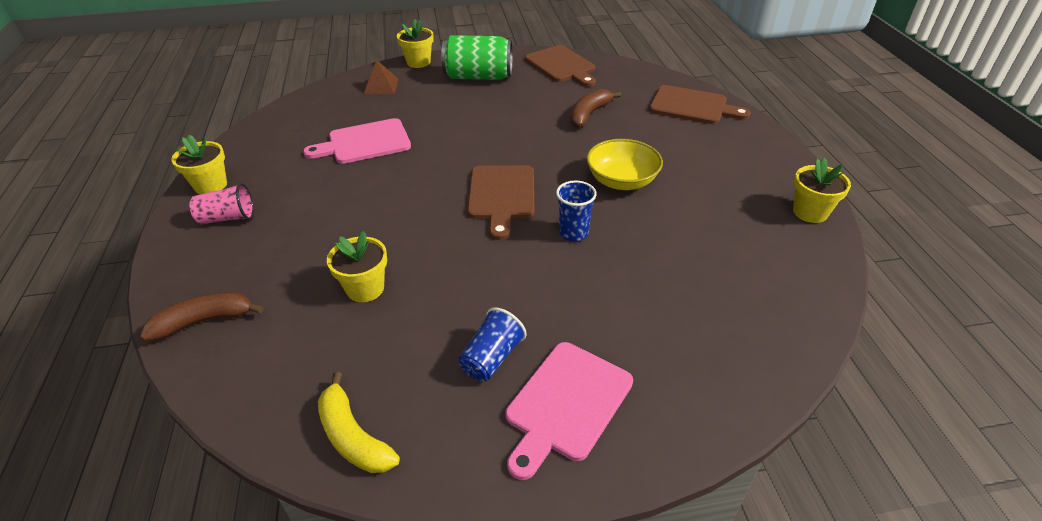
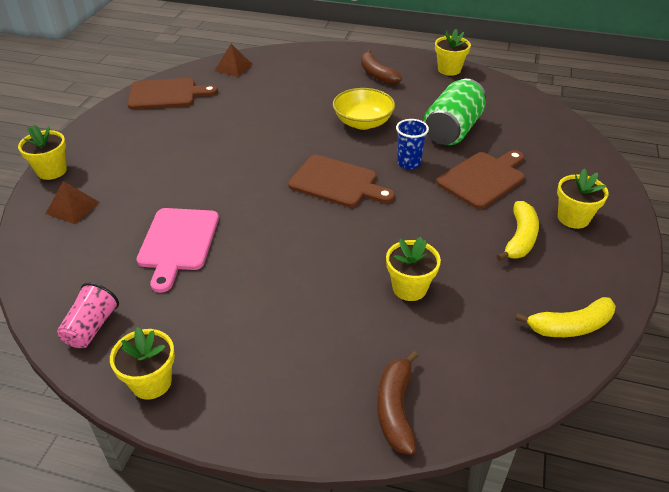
camera: 65 degrees left, 0 degrees up
pink cup [190,183,254,224] -> pink cup moved to [57,283,119,348]
green can [441,35,513,80] -> green can moved to [423,79,486,145]
blue cup [458,307,527,381] -> yellow banana [497,201,539,261]
pink cutting board [505,342,633,480] -> yellow flower pot [557,168,608,229]
brown banana [570,89,621,128] -> brown banana moved to [361,49,402,84]
brown cutting board [649,85,751,124] -> brown cutting board moved to [437,150,525,209]
none -> brown pyramid [215,44,253,77]

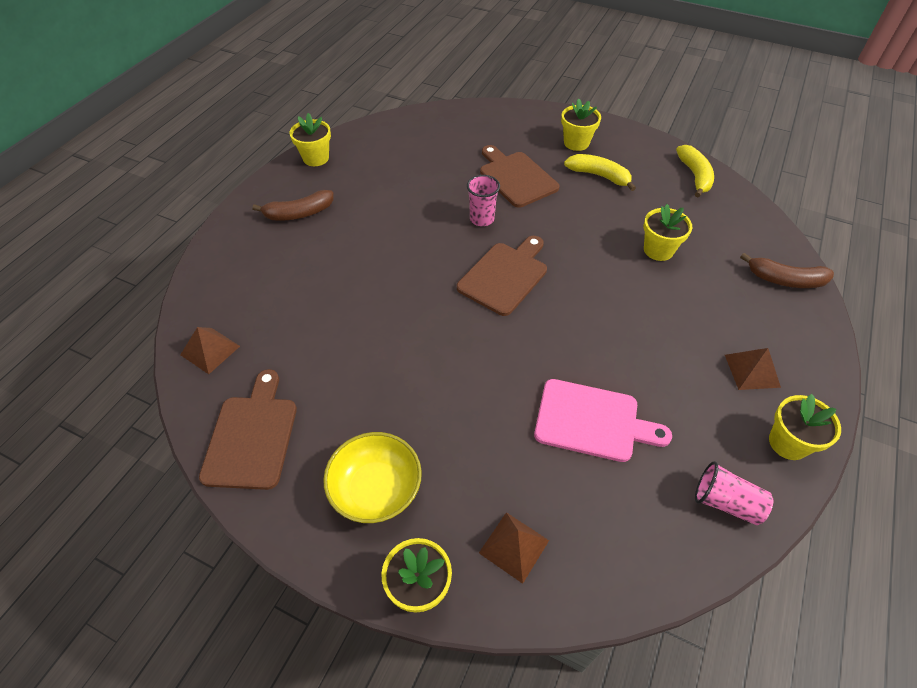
camera: 80 degrees left, 10 degrees up
yellow bowl [333,88,395,130] -> yellow bowl moved to [323,432,422,523]
blue cup [396,119,429,169] -> pink cup [467,175,500,226]
green can [423,79,486,145] -> none
none -> brown pyramid [725,348,781,390]

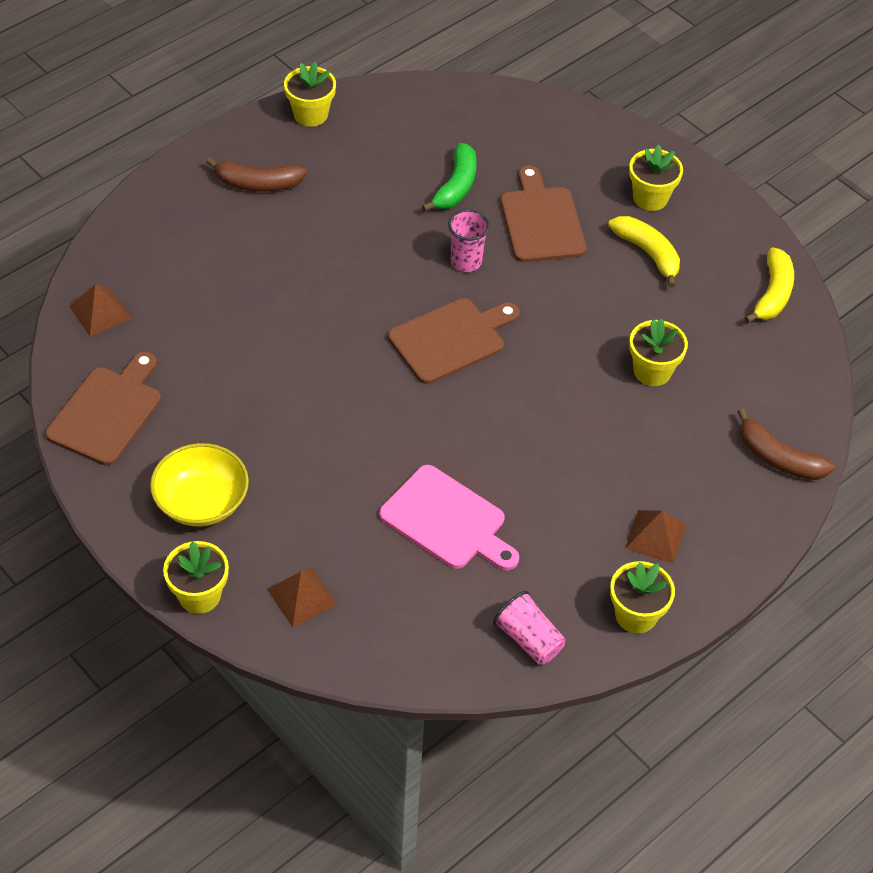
camera: 20 degrees right, 0 degrees up
none -> green banana [422,143,477,212]

